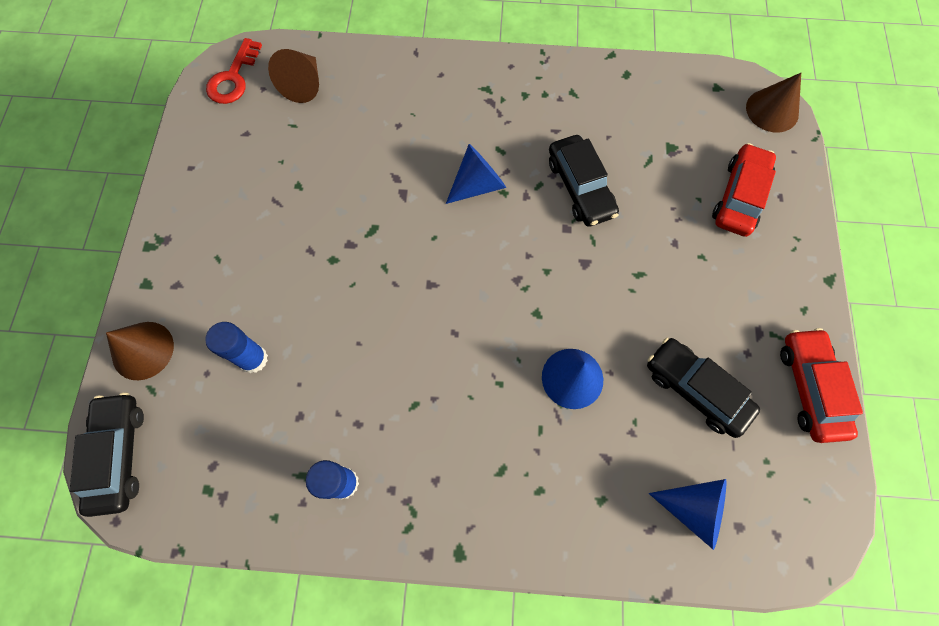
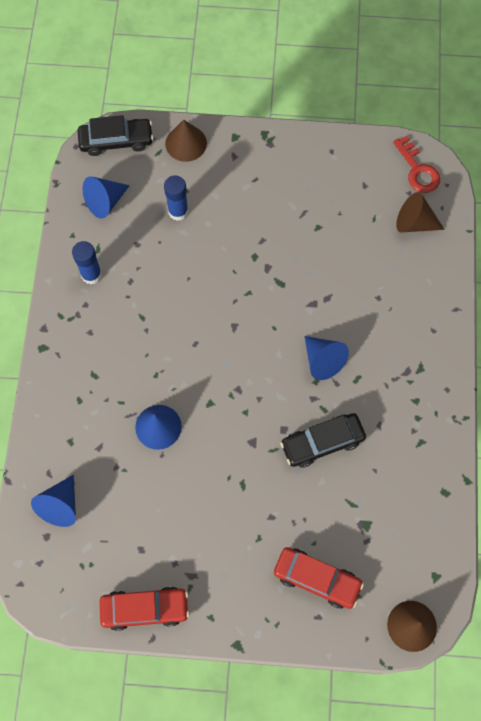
camera: 90 degrees right, 0 degrees up
red key [206,38,262,104] -> red key turned 135 degrees counterclockwise [393,136,440,193]
black car [647,338,760,438] -> none
none -> blue cone [82,176,130,219]

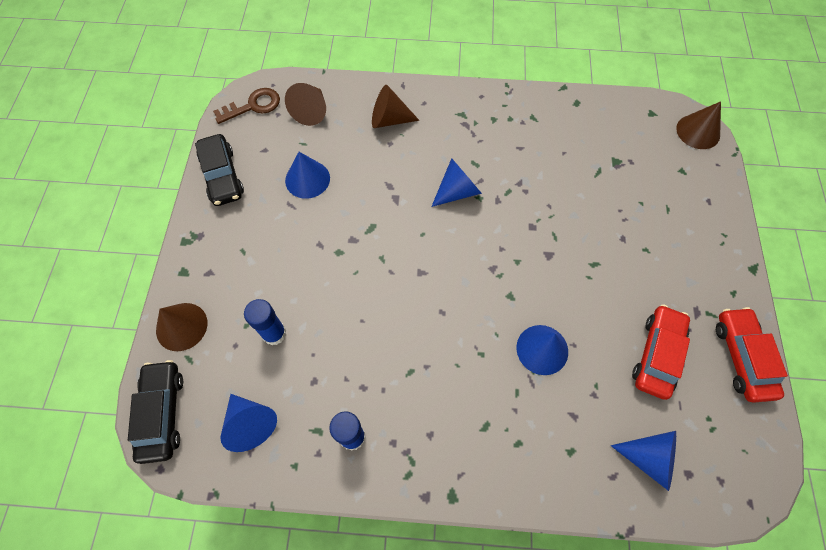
camera: 90 degrees left, 5 degrees down
red car [274,547,364,609] -> red car moved to [632,305,690,400]
black car [280,413,366,468] -> black car moved to [195,134,244,206]
red key [393,136,440,193] -> brown key [213,88,280,124]
none -> blue cone [285,152,330,199]
none -> brown cone [372,85,419,128]

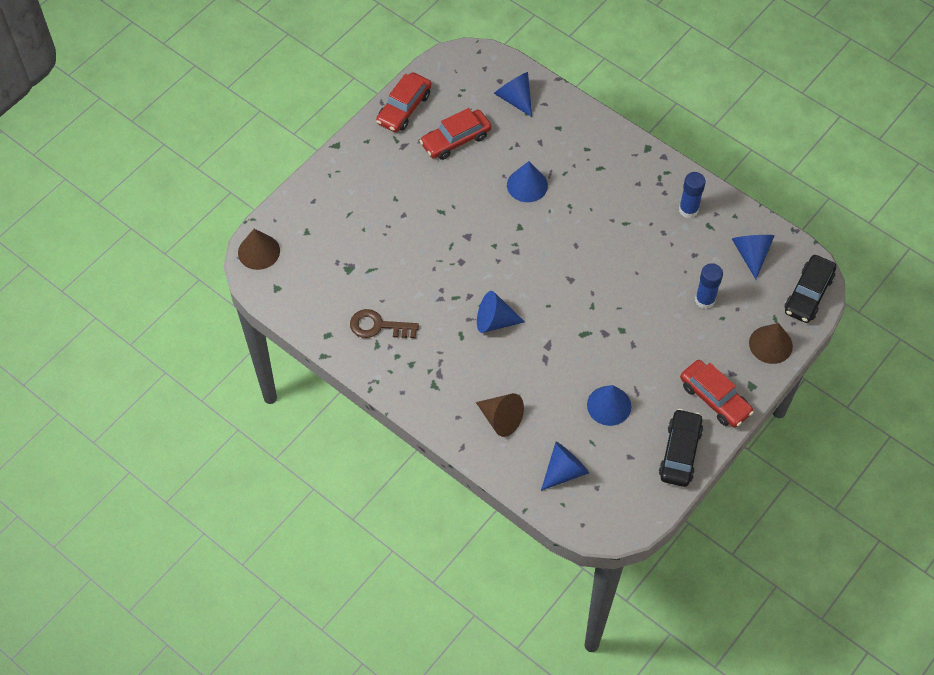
camera: 145 degrees left, 5 degrees down
brown key [213,88,280,124] -> brown key moved to [350,309,419,338]
brown cone [285,83,326,126] -> blue cone [541,442,589,491]
none -> red car [680,360,754,428]

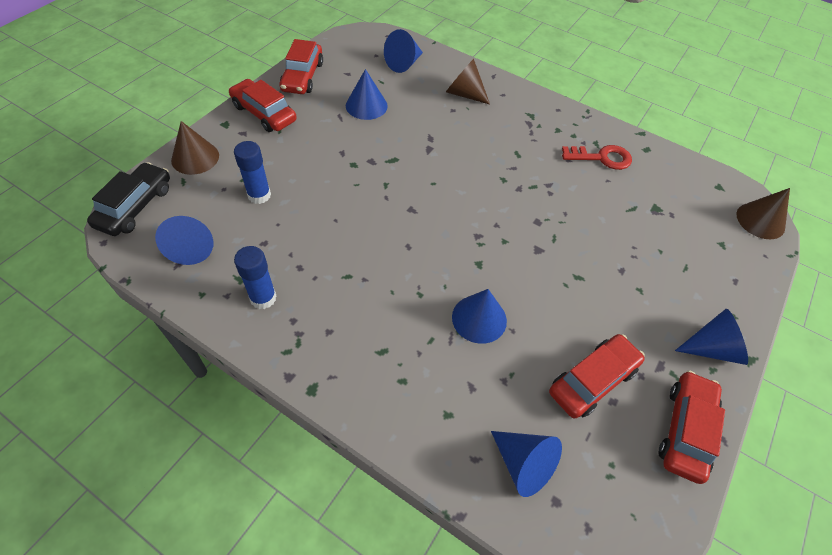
camera: 170 degrees right, 5 degrees down
brown key [350,309,419,338] -> red key [562,145,632,170]
blue cone [477,291,525,333] -> blue cone moved to [675,309,748,365]
black car [659,409,703,487] -> red car [279,39,323,94]

